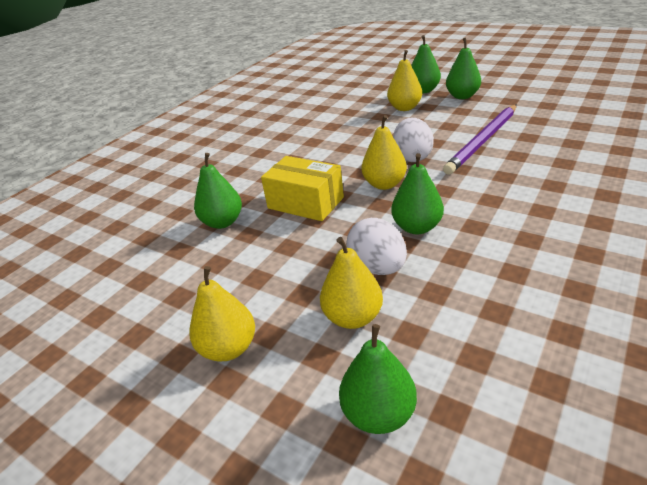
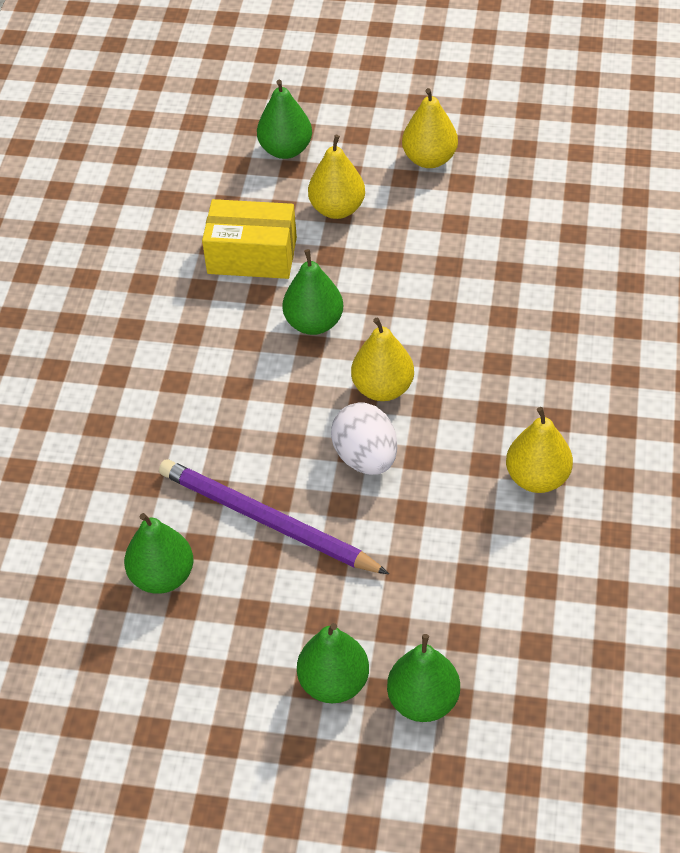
camera: 155 degrees right, 15 degrees up
green pear [194,153,242,229] -> green pear moved to [124,513,194,594]
yellow box [261,156,344,221] -> yellow box moved to [202,199,297,279]
white egg [347,218,407,275] -> none
yellow pear [387,50,422,111] -> yellow pear moved to [506,407,573,493]
purple pencil [443,105,517,175] -> purple pencil turned 75 degrees counterclockwise [159,459,389,574]

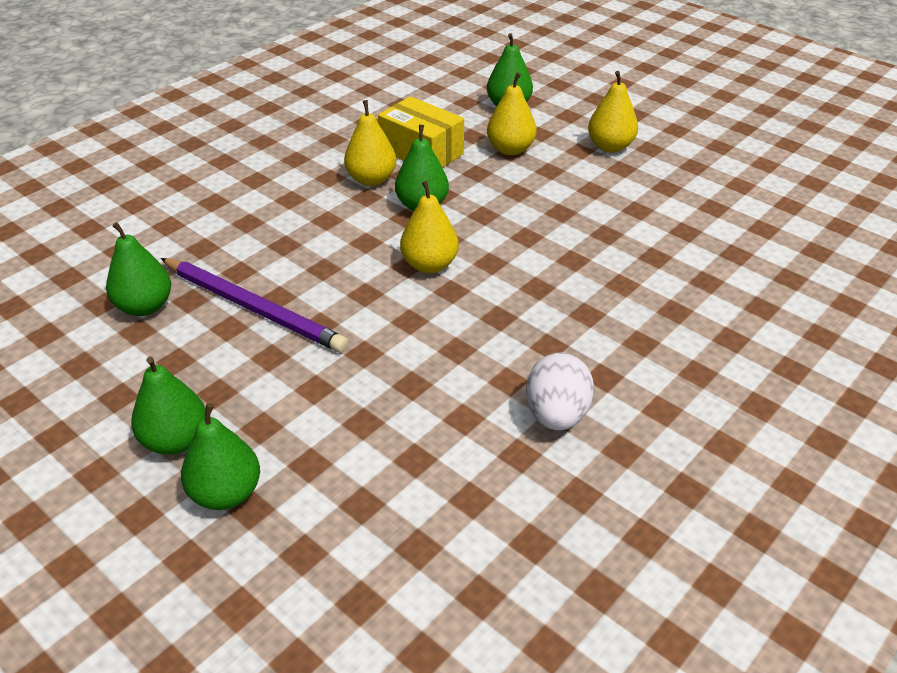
camera: 30 degrees right, 10 degrees down
purple pencil [159,459,389,574] -> purple pencil turned 150 degrees clockwise [161,258,348,352]
white egg [331,402,397,475] -> white egg moved to [526,353,594,430]
yellow pear [506,407,573,493] -> yellow pear moved to [344,100,396,186]

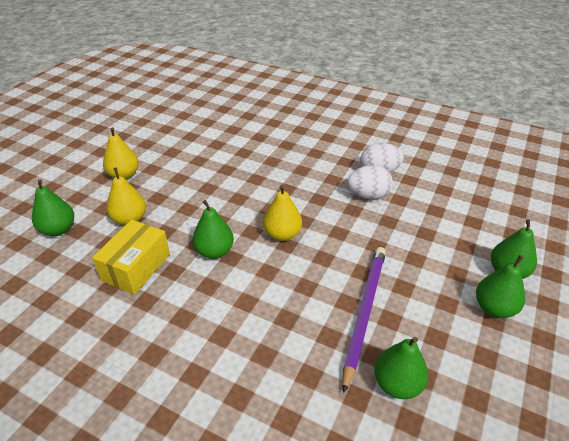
camera: 105 degrees left, 0 degrees up
yellow pear [344,100,396,186] -> none
none -> white egg [347,165,393,199]

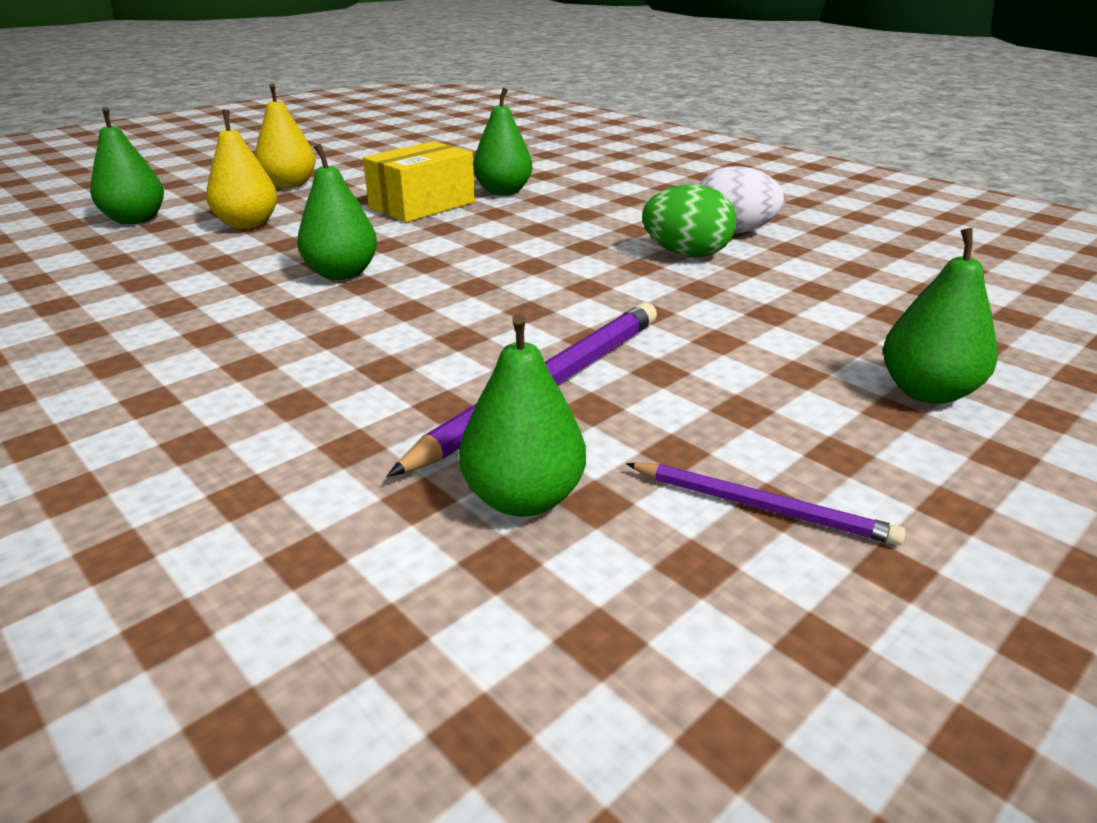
camera: 20 degrees right, 10 degrees down
yellow box [92,219,170,295] -> yellow box moved to [363,141,475,222]
yellow pear [263,185,302,241] -> none
white egg [347,165,393,199] -> green egg [642,184,736,257]
green pear [476,255,525,318] -> green pear moved to [473,88,532,195]
none -> purple pencil [626,463,906,545]

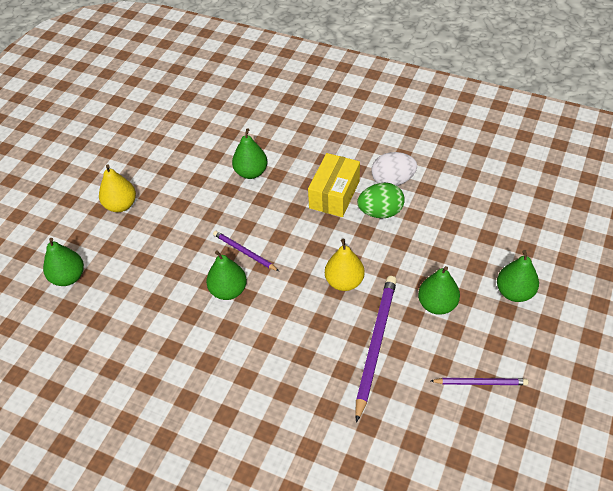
camera: 20 degrees left, 20 degrees up
yellow pear [206,109,277,229] -> yellow pear moved to [325,239,365,291]
yellow box [363,141,475,222] -> yellow box moved to [308,153,360,217]
green pear [459,314,586,517] -> green pear moved to [418,266,460,315]
none -> purple pencil [213,231,279,271]

